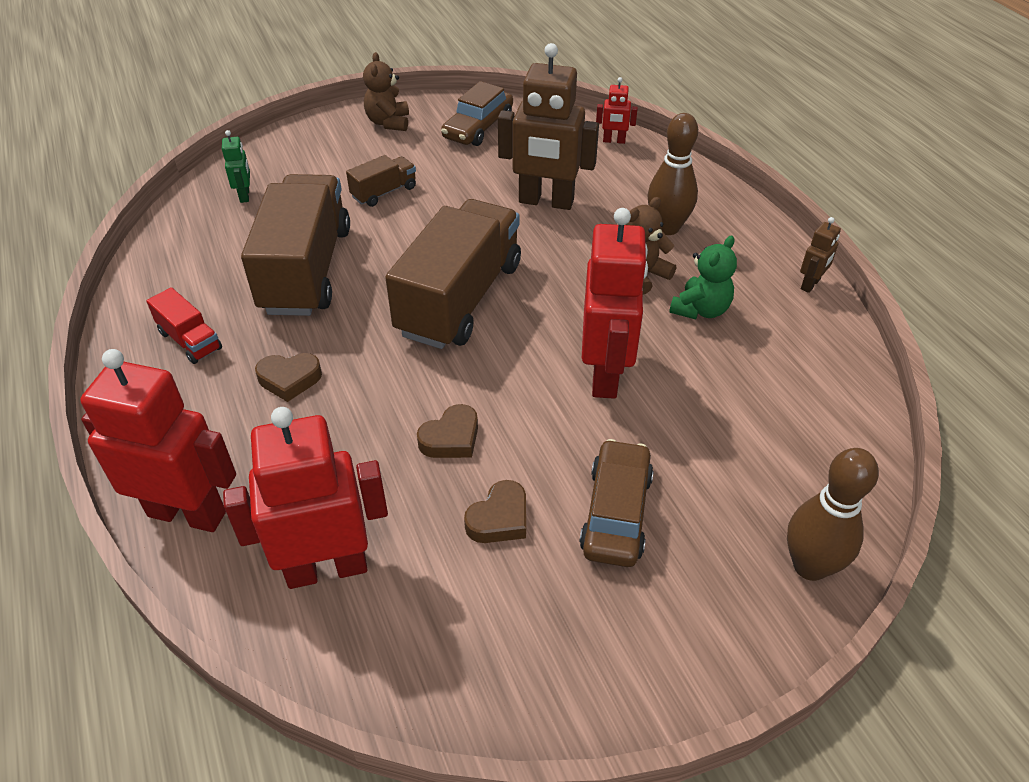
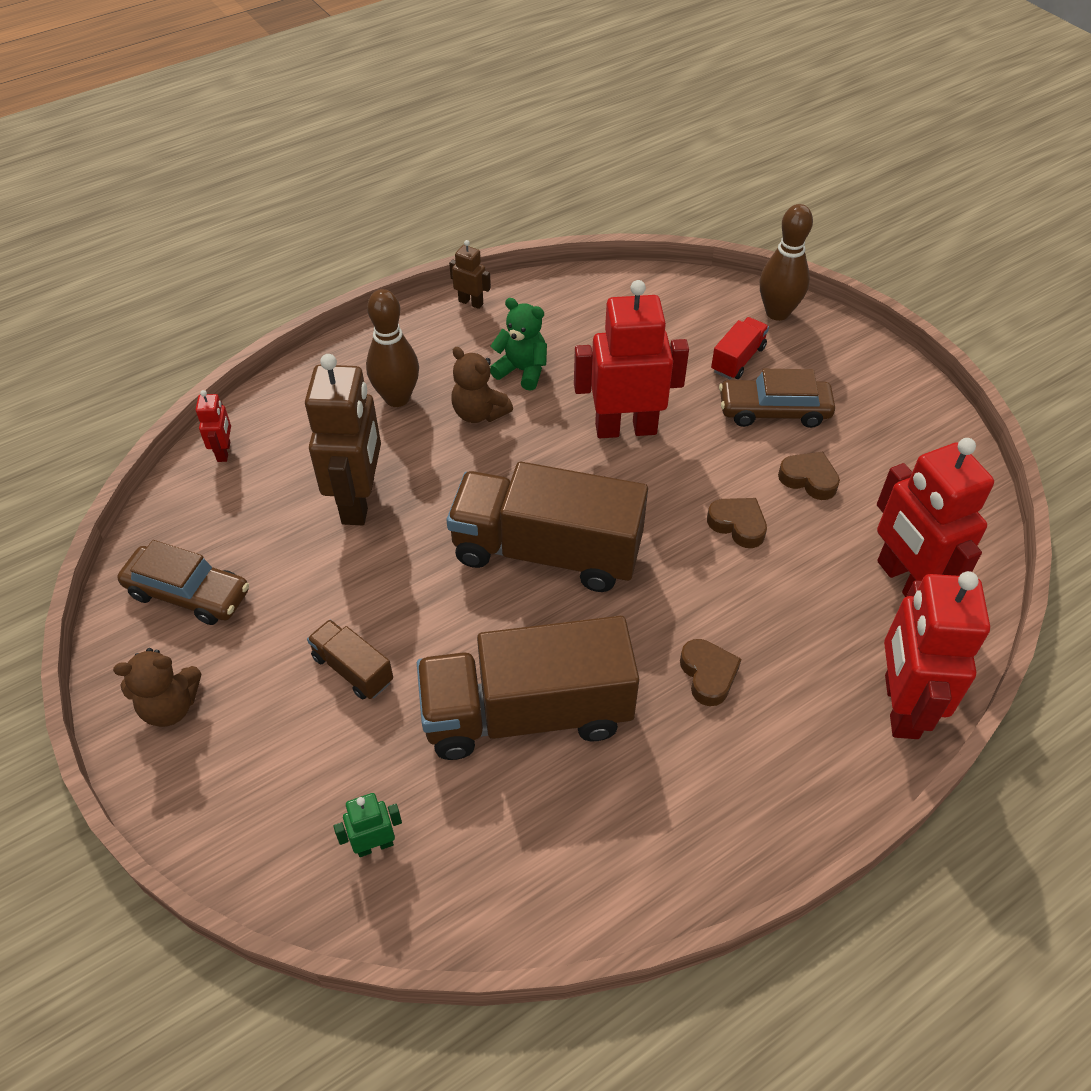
camera: 100 degrees left, 5 degrees up
red truck [146,287,222,364] -> red truck moved to [711,317,769,379]

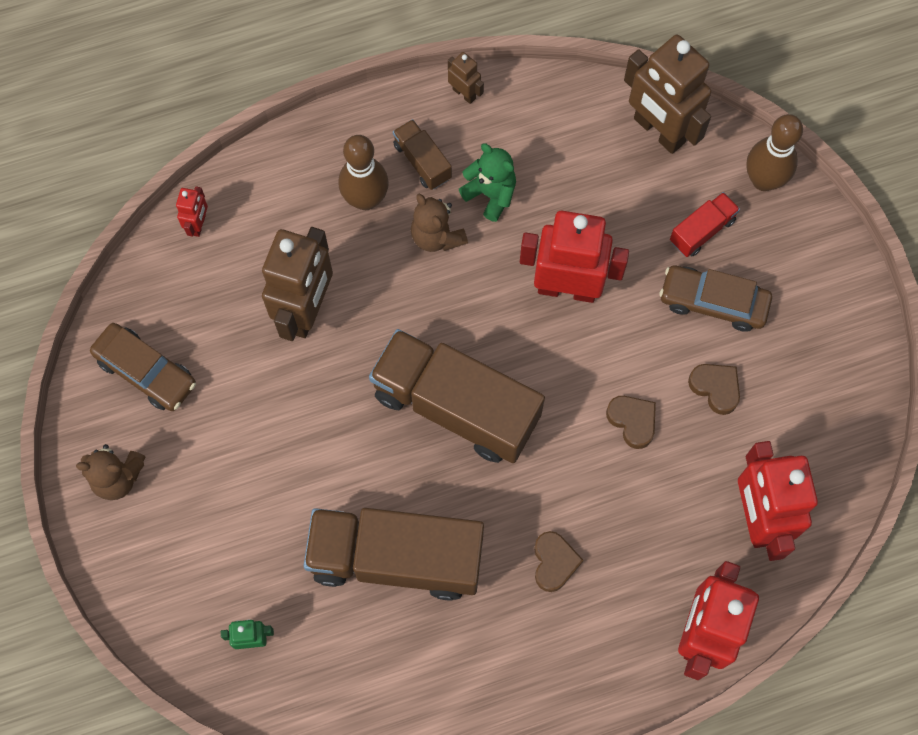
camera: 15 degrees right, 20 degrees up
brown truck [307,619,393,699] -> brown truck moved to [393,119,452,190]
none -> brown robot [624,35,711,154]

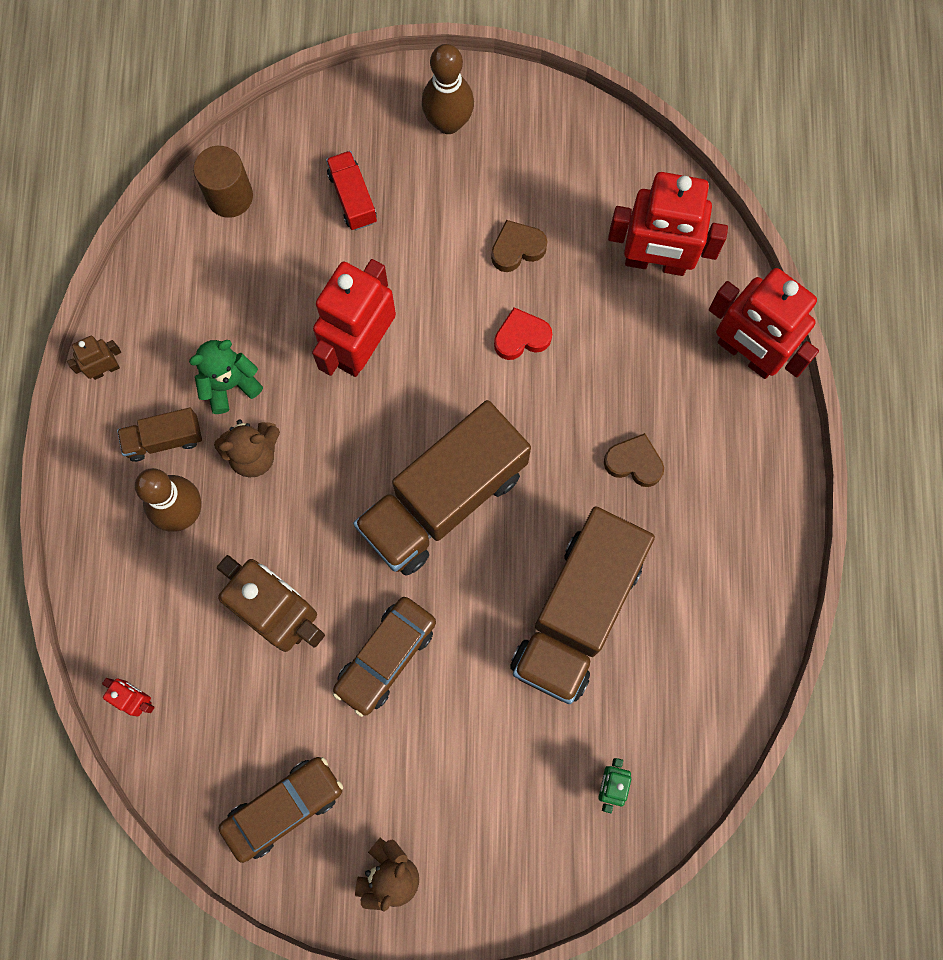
camera: 70 degrees left, 5 degrees up
brown heart [606,396,656,449] -> red heart [494,307,552,360]
brown robot [624,35,711,154] -> brown cylinder [193,146,253,218]
brown car [659,265,772,332] -> brown car moved to [333,597,436,717]
brown bowling pin [746,114,803,191] -> brown bowling pin moved to [422,44,474,134]

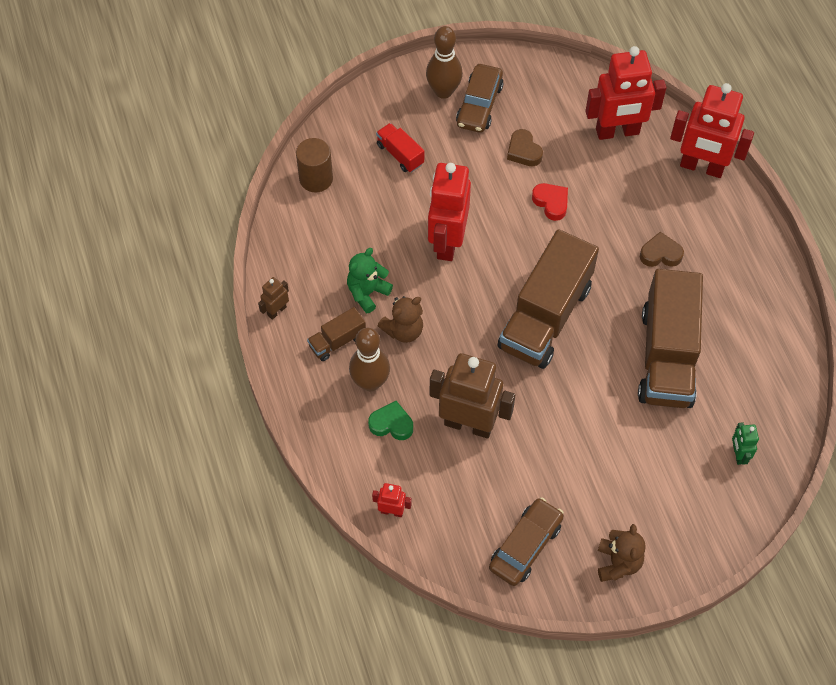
camera: 20 degrees left, 15 degrees down
brown car [333,597,436,717] -> brown car moved to [456,64,504,133]
brown heart [491,220,548,272] -> brown heart turned 75 degrees counterclockwise [507,129,543,166]
red heart [494,307,552,360] -> red heart turned 90 degrees clockwise [532,183,568,221]
none -> green heart [368,401,413,440]

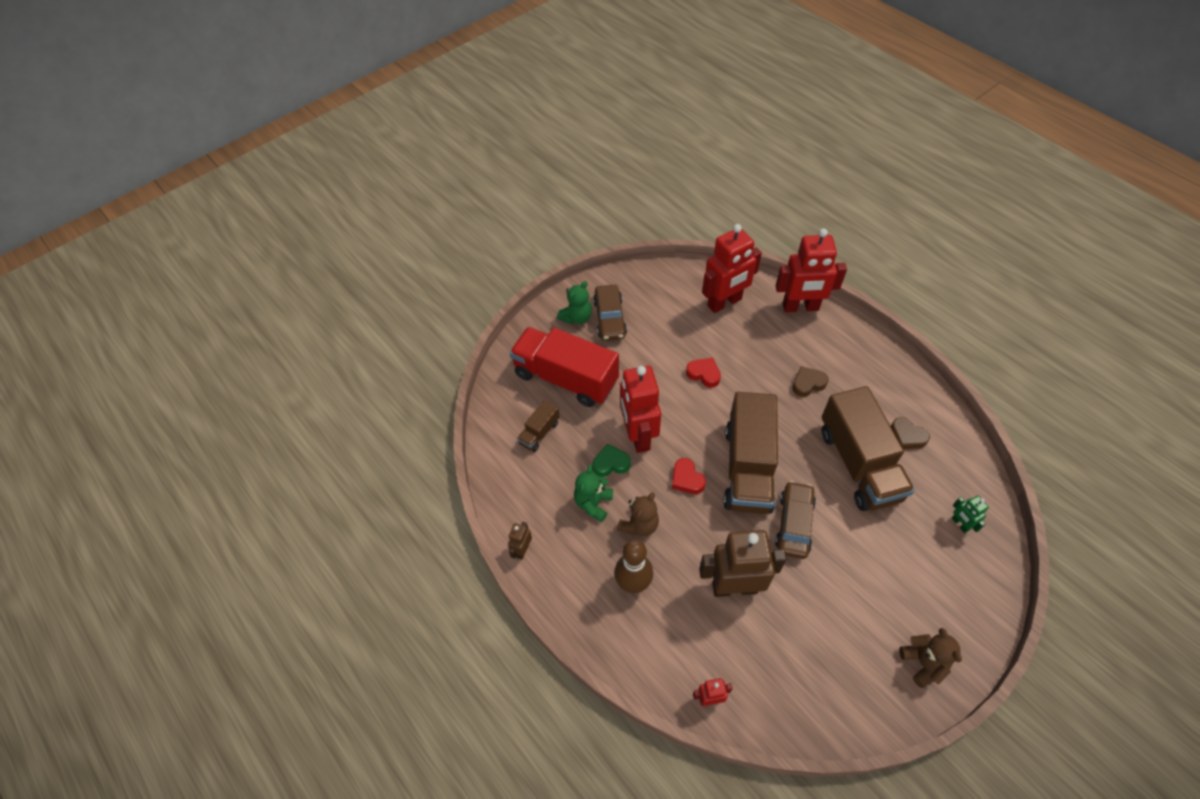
camera: 20 degrees left, 5 degrees down
brown cylinder [296,138,333,193] -> none
brown truck [307,307,366,361] -> brown truck moved to [517,400,560,452]
green heart [368,401,413,440] -> green heart moved to [593,444,630,477]
red truck [376,123,424,172] -> red truck [510,327,619,407], size x2.23
brown bowling pin [426,26,463,99] -> green teddy bear [557,281,592,324]
brown car [489,498,564,586] -> brown car moved to [775,481,816,559]
brown heart [507,129,543,166] -> brown heart moved to [891,417,930,449]
none -> red heart [672,458,706,494]

